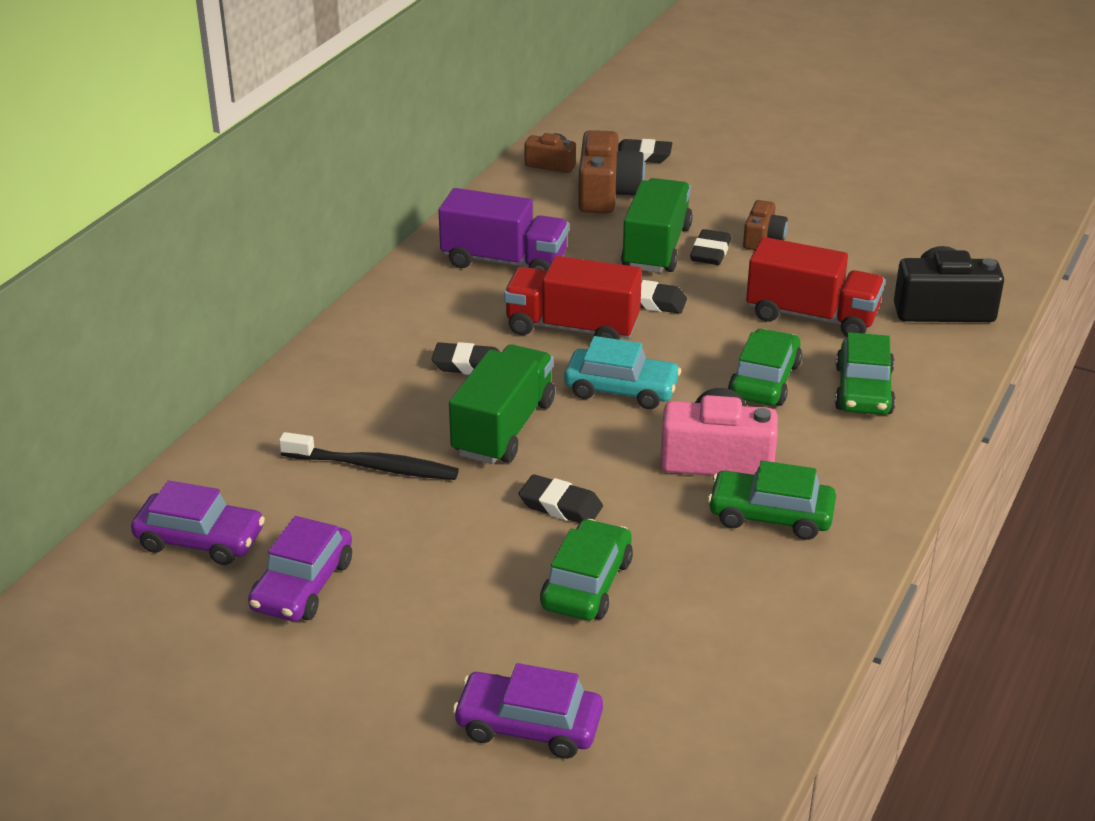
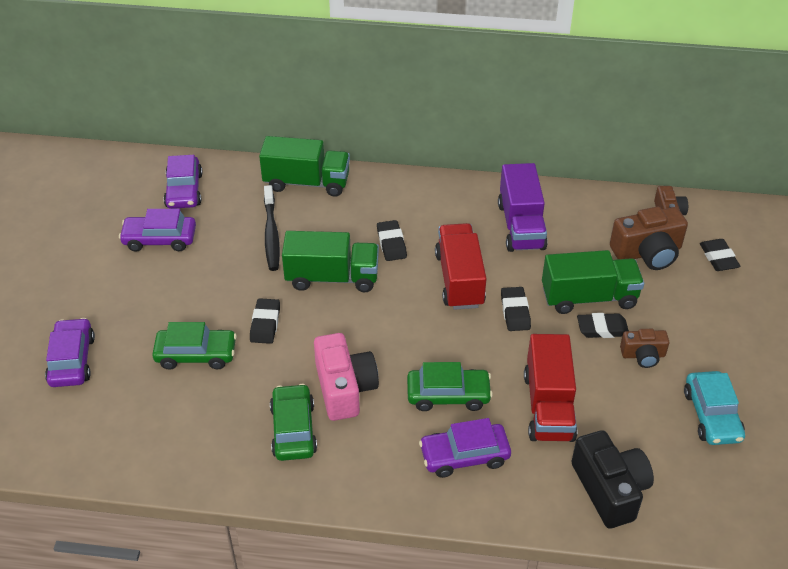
camera: 70 degrees right, 10 degrees up
turquoise car [564,336,681,409] -> turquoise car moved to [684,371,745,445]
green car [835,332,896,415] -> purple car [419,418,511,478]
none -> green truck [259,136,350,197]

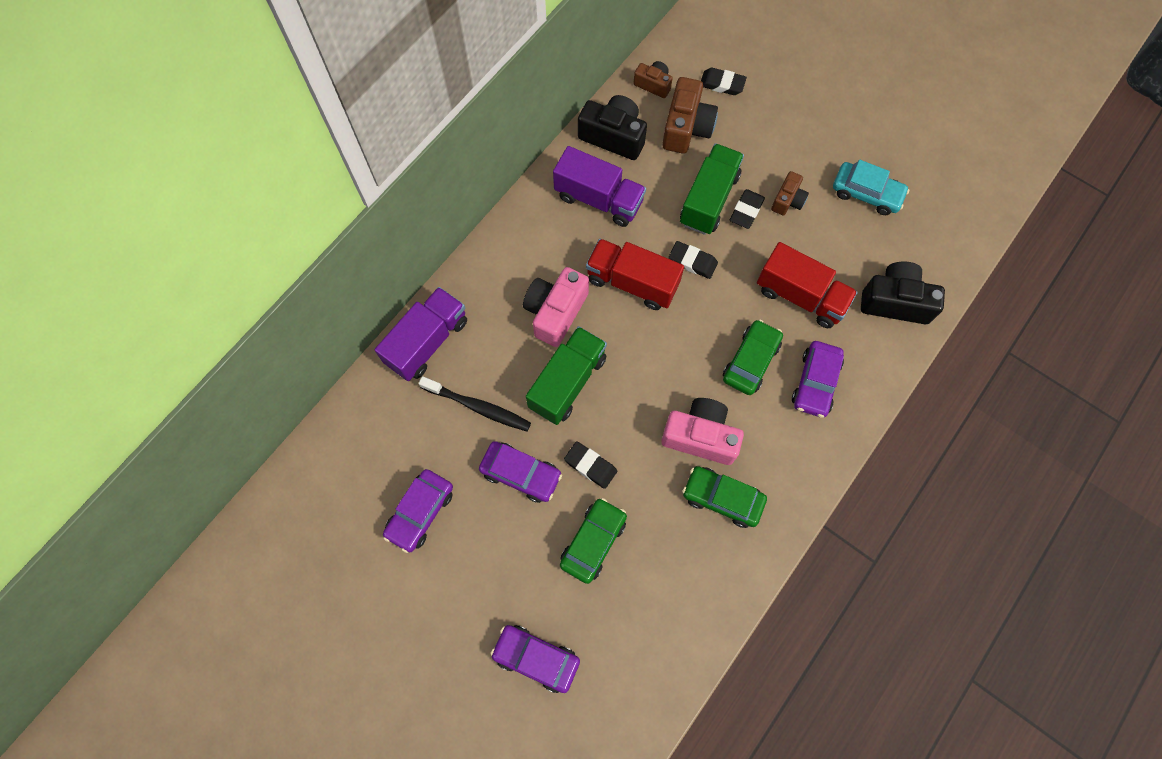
camera: 60 degrees left, 25 degrees up
purple car [164,155,203,209] -> purple car moved to [479,441,562,503]
green truck [259,136,350,197] -> purple truck [375,287,467,381]
black eraser [377,220,407,261] -> pink camera [523,267,589,347]
none -> black camera [578,95,647,160]

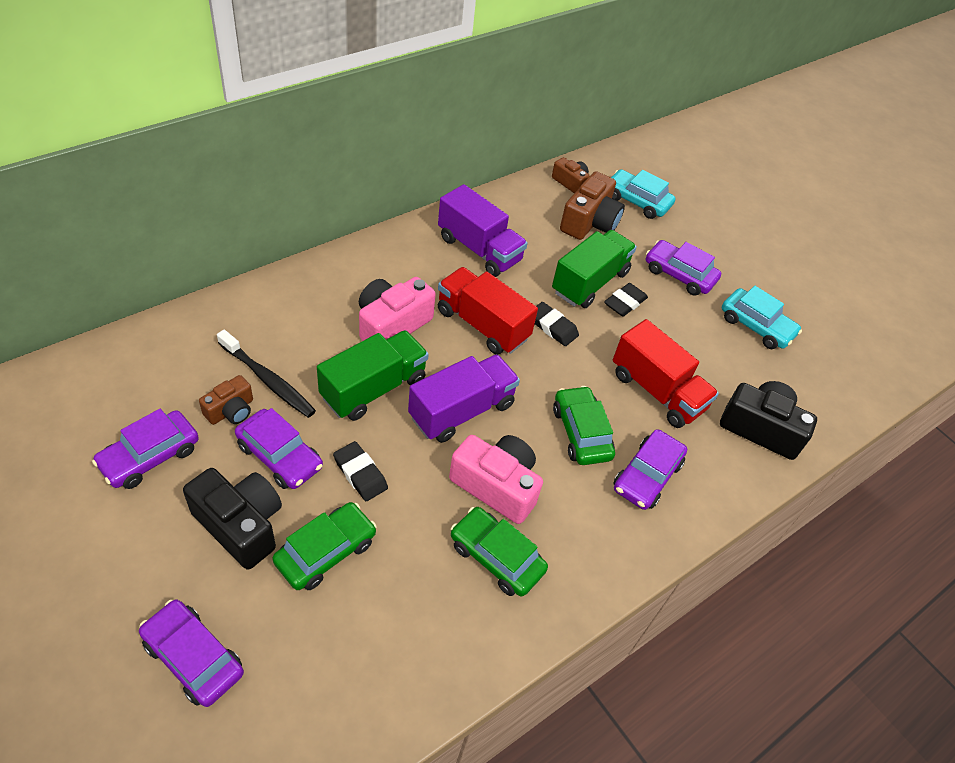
camera: 10 degrees right, 20 degrees down
purple truck [375,287,467,381] -> purple truck moved to [408,354,520,443]
black camera [578,95,647,160] -> black camera moved to [183,468,282,570]
black eraser [701,68,747,95] -> turquoise car [611,169,676,219]
green car [723,320,783,395] -> green car turned 60 degrees counterclockwise [553,386,615,465]
brown camera [771,171,809,216] -> brown camera moved to [199,375,253,425]
none -> purple car [646,240,721,296]

